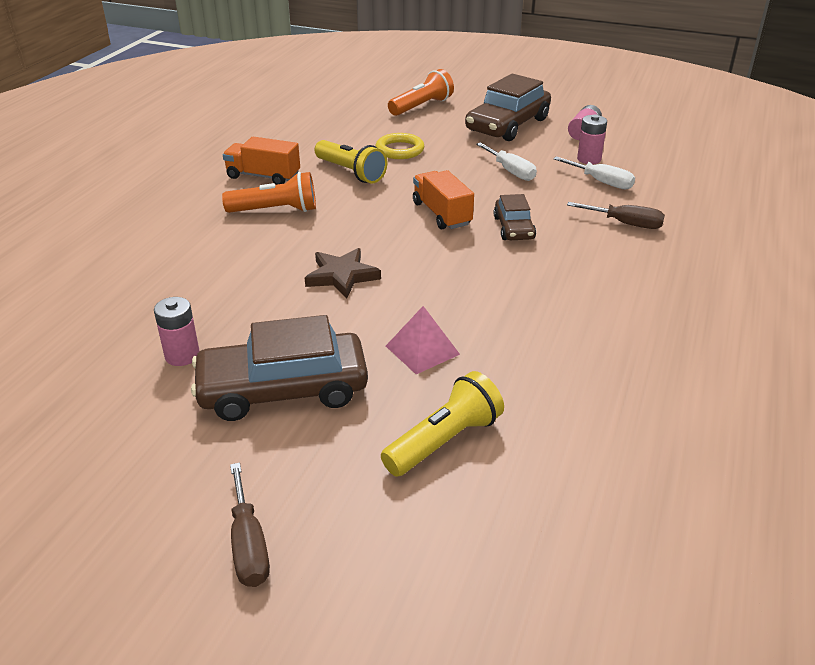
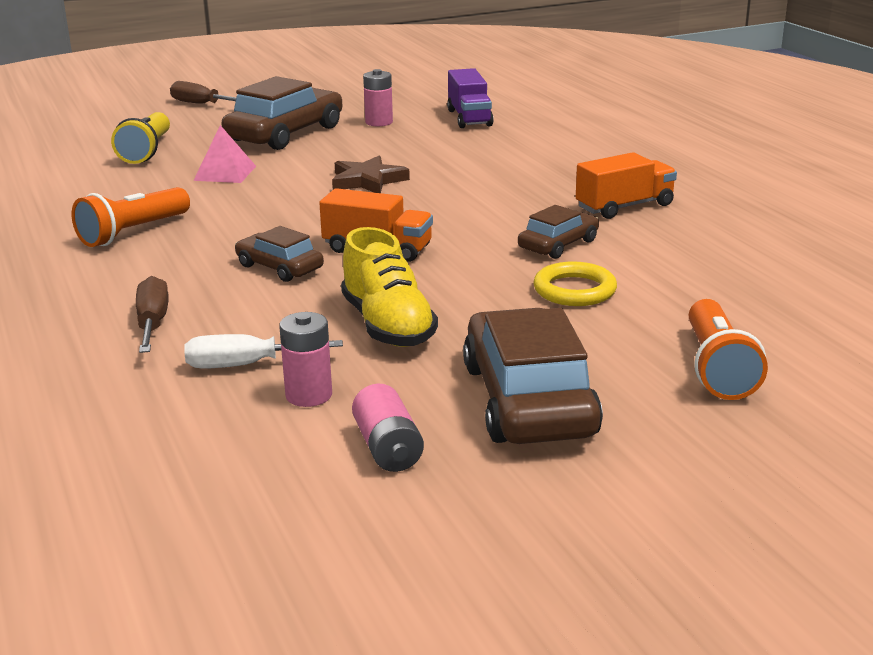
camera: 135 degrees right, 10 degrees down
orange flashlight [222,172,316,213] -> orange flashlight moved to [72,187,190,247]
yellow flashlight [314,140,387,183] -> brown car [518,205,599,259]
white screwdriver [476,142,537,181] -> yellow shoe [341,227,438,347]
brown screwdriver [567,202,665,229] -> brown screwdriver turned 105 degrees clockwise [136,276,168,353]
none -> purple truck [447,68,494,128]

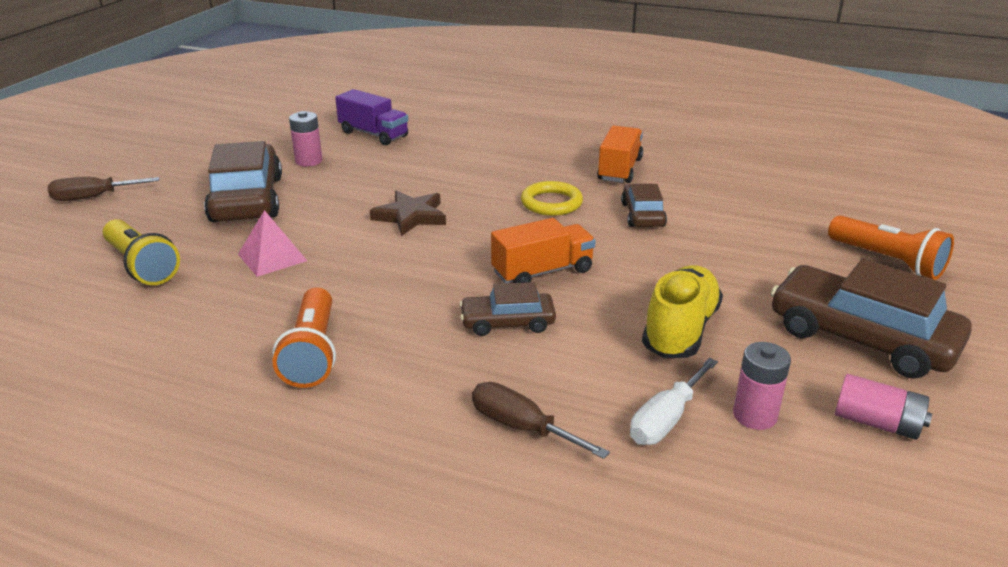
camera: 45 degrees left, 5 degrees up
yellow shoe [341,227,438,347] -> yellow shoe turned 90 degrees counterclockwise [642,265,723,358]
yellow ring [533,261,617,306] -> yellow ring moved to [521,181,583,216]

